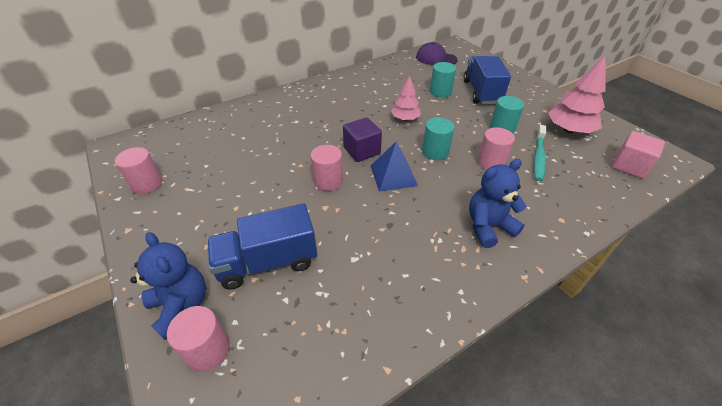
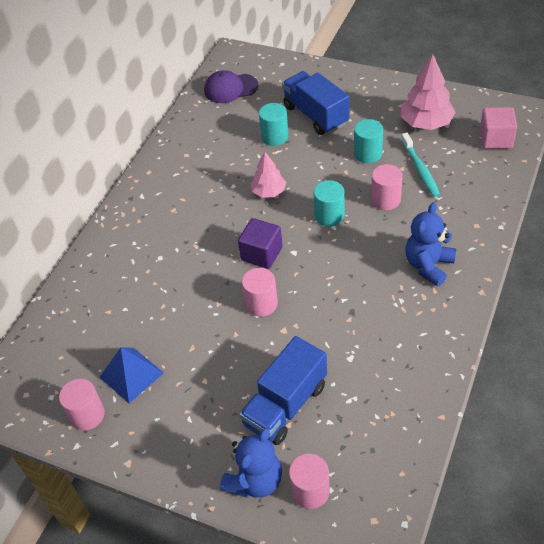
camera: 30 degrees left, 5 degrees up
blue teddy bear [130,232,206,340] -> blue teddy bear turned 105 degrees clockwise [220,428,282,498]
blue pyramid [371,141,418,192] -> blue pyramid moved to [100,347,163,403]

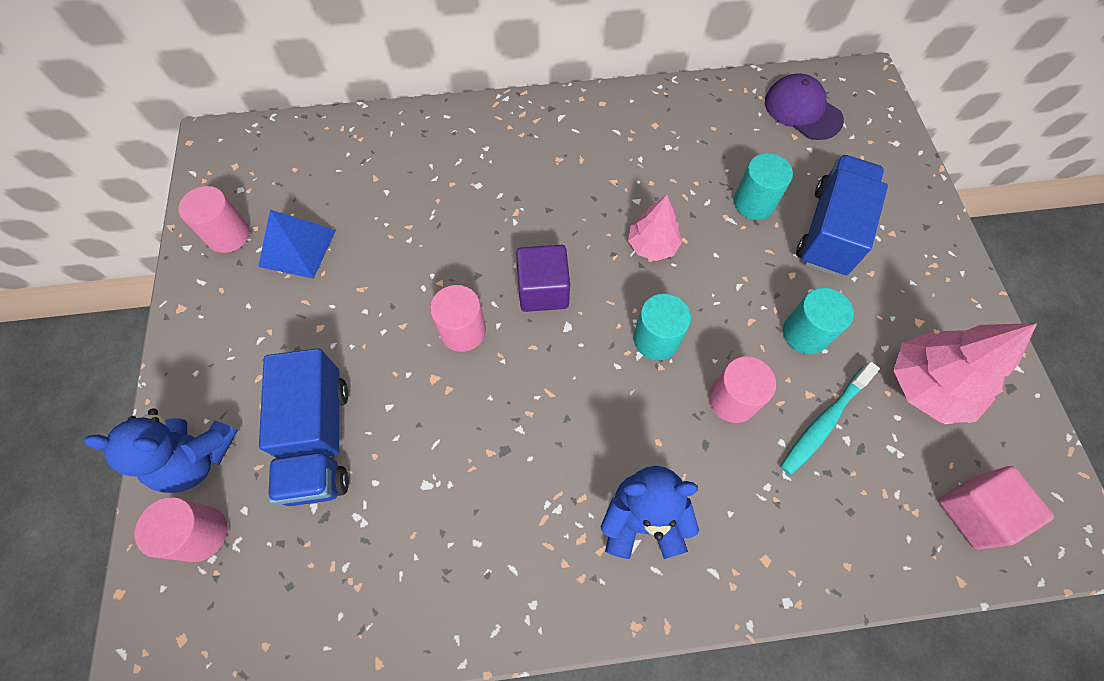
camera: 55 degrees right, 15 degrees up
blue truck [239,336,327,445] -> blue truck turned 105 degrees counterclockwise [259,348,349,506]

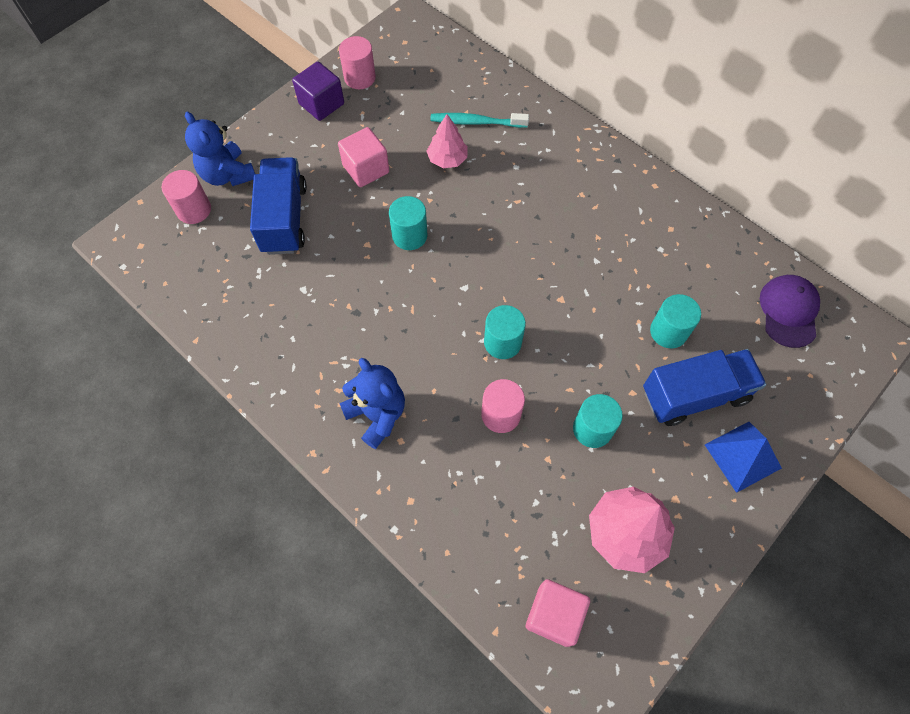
camera: 50 degrees right, 0 degrees up
blue pyramid [258,210,336,279] -> blue pyramid moved to [705,422,782,493]
blue truck [259,348,349,506] -> blue truck turned 135 degrees clockwise [250,157,307,255]
pink cylinder [430,285,486,352] -> turquoise cylinder [389,196,427,250]
purple cube [516,245,570,312] -> purple cube moved to [292,62,344,121]
pink tree [628,195,682,261] -> pink tree moved to [426,114,468,168]
turquoise toothbrush [780,362,880,475] -> turquoise toothbrush moved to [430,113,529,128]
none -> pink cube [338,127,389,187]

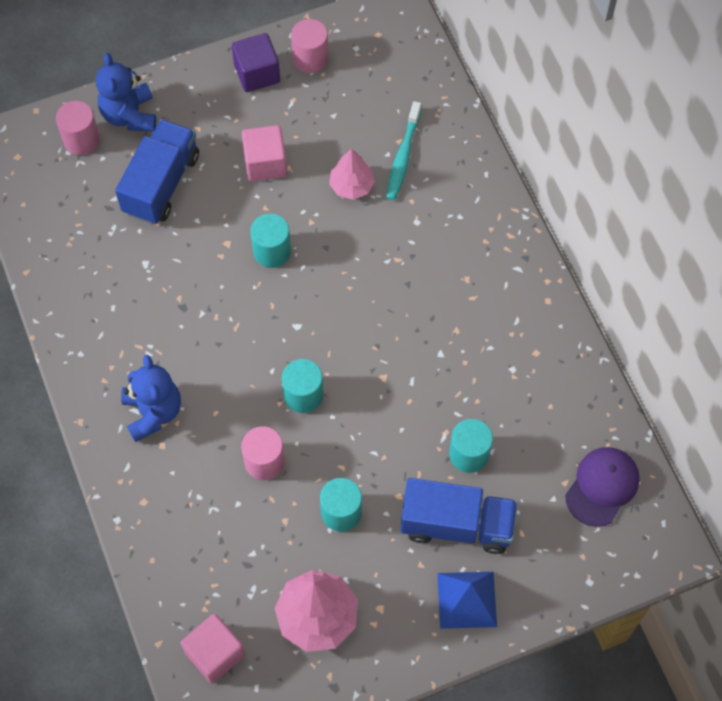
camera: 25 degrees right, 0 degrees up
turquoise toothbrush [430,113,529,128] -> turquoise toothbrush turned 105 degrees counterclockwise [386,101,421,200]

